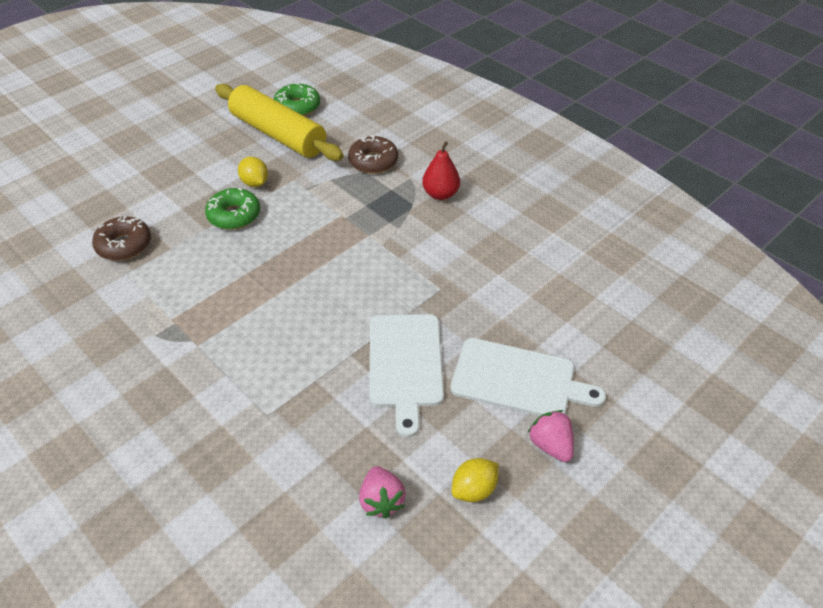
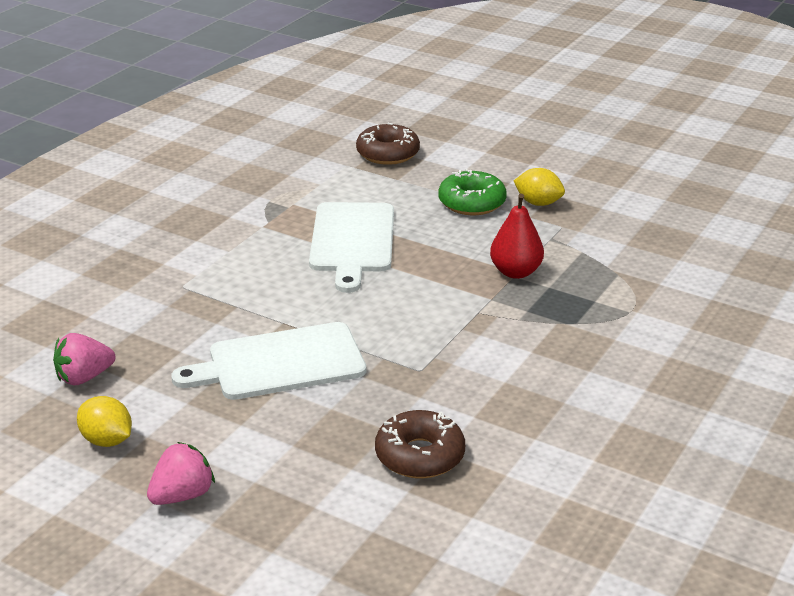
camera: 75 degrees right, 15 degrees down
yellow rolling pin [215,84,344,161] -> none
yellow lemon [238,157,268,187] -> yellow lemon turned 75 degrees clockwise [514,168,565,206]
green donut [274,83,320,116] -> none
brown donut [348,135,398,174] -> brown donut moved to [375,410,465,478]
red pear [422,141,460,200] -> red pear moved to [490,194,544,279]
white cutting board [450,338,606,416] -> white cutting board moved to [309,202,394,293]

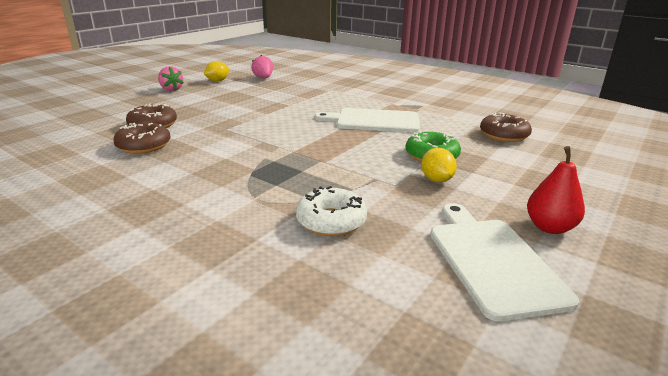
camera: 95 degrees right, 5 degrees down
white cutting board [171,322,367,400] -> white cutting board moved to [430,203,579,321]
red pear [490,194,544,279] -> red pear moved to [527,146,585,234]
yellow lemon [514,168,565,206] -> yellow lemon turned 45 degrees counterclockwise [421,148,457,182]
none -> brown donut [113,123,171,154]
none -> white donut [296,186,367,236]

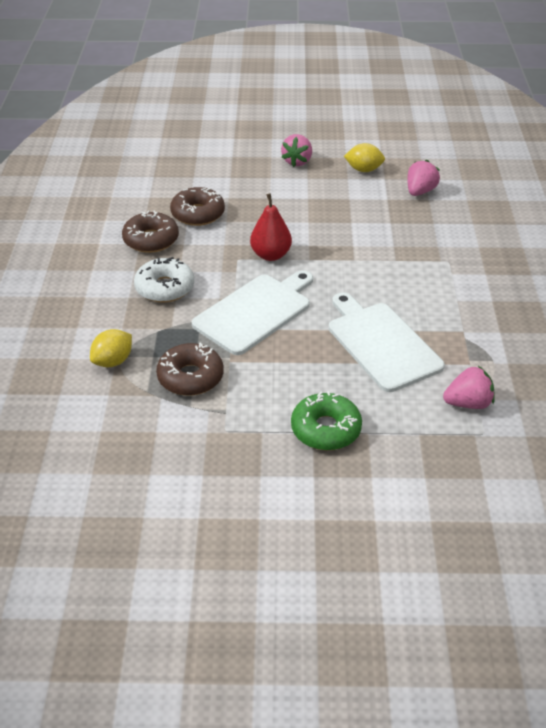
camera: 55 degrees right, 15 degrees up
white donut [296,186,367,236] -> white donut moved to [134,257,194,303]
yellow lemon [421,148,457,182] -> yellow lemon moved to [90,329,132,367]
white cutting board [430,203,579,321] -> white cutting board moved to [192,270,313,355]
brown donut [480,113,532,142] -> brown donut moved to [156,342,224,396]
red pear [527,146,585,234] -> red pear moved to [250,193,292,261]
none -> pink strawberry [443,366,494,409]

